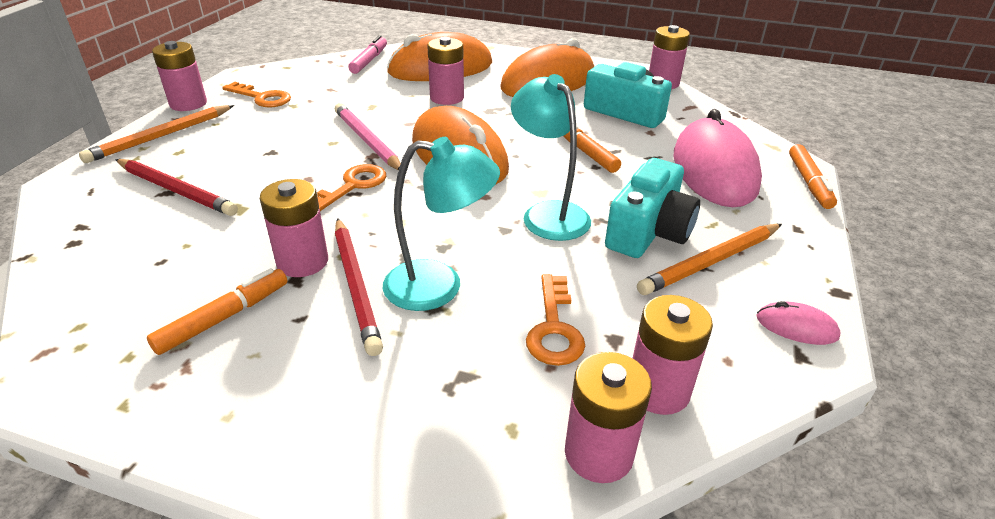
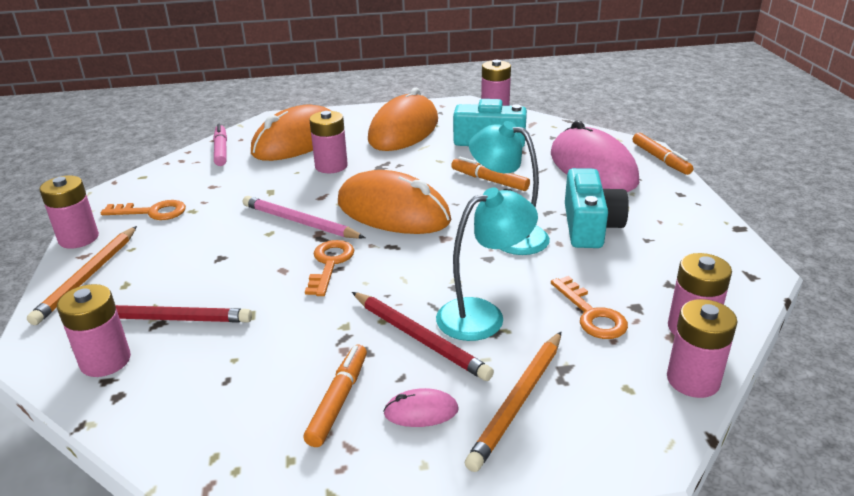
camera: 25 degrees left, 5 degrees down
pink battery [260,179,328,277] -> pink battery moved to [57,284,131,377]
orange pencil [637,224,782,295] -> orange pencil moved to [465,332,561,472]
pink mouse [757,301,841,345] -> pink mouse moved to [383,388,459,427]

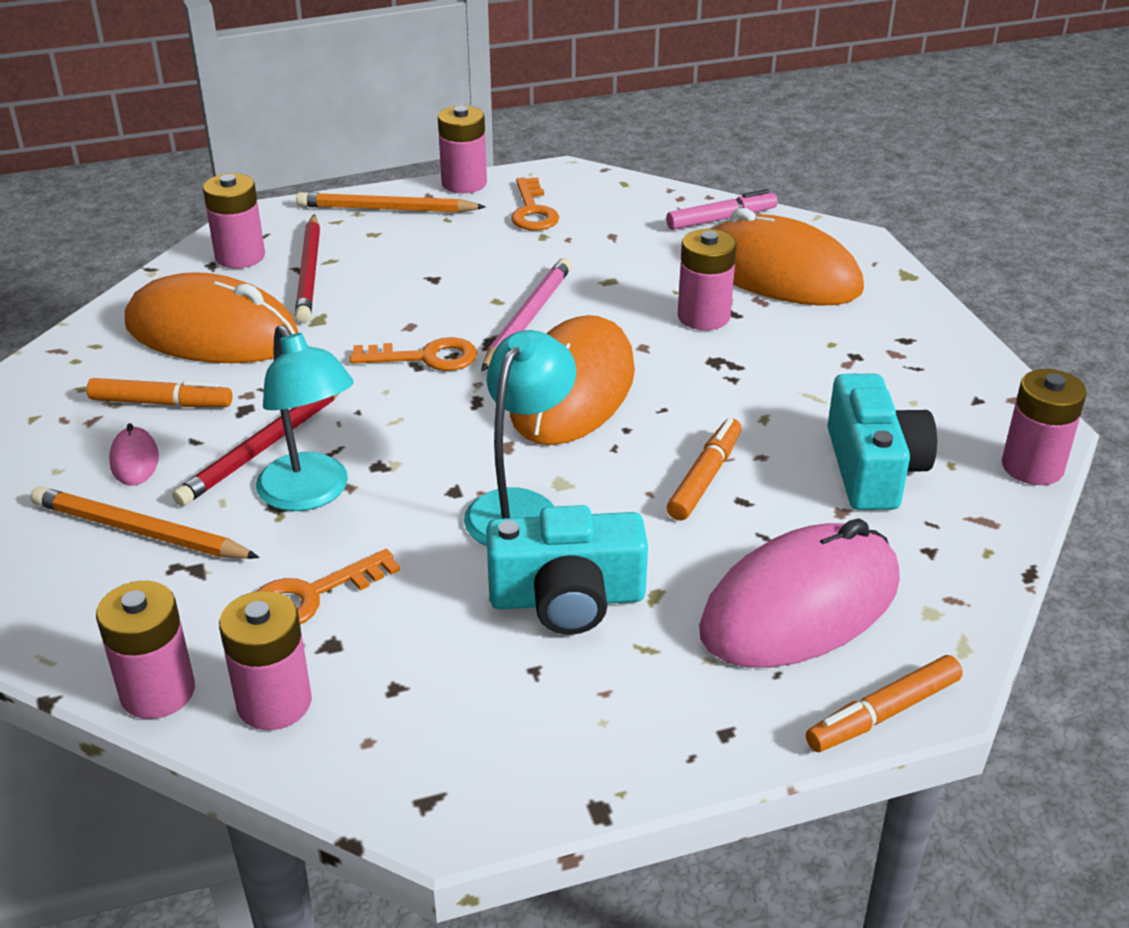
camera: 80 degrees right, 5 degrees up
orange mouse [368,88,438,151] -> orange mouse moved to [125,272,299,363]

